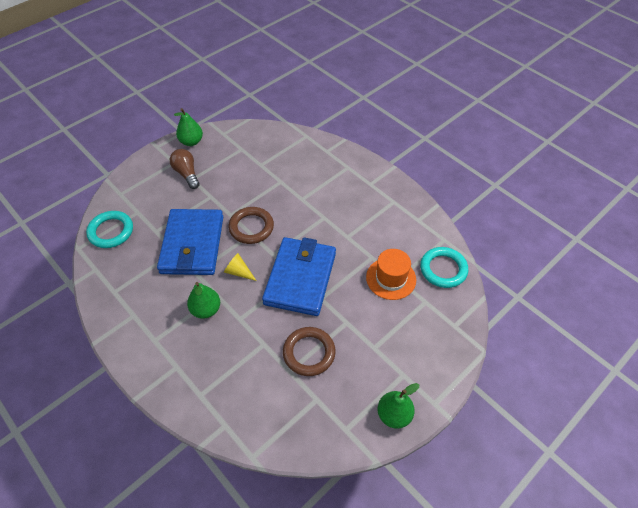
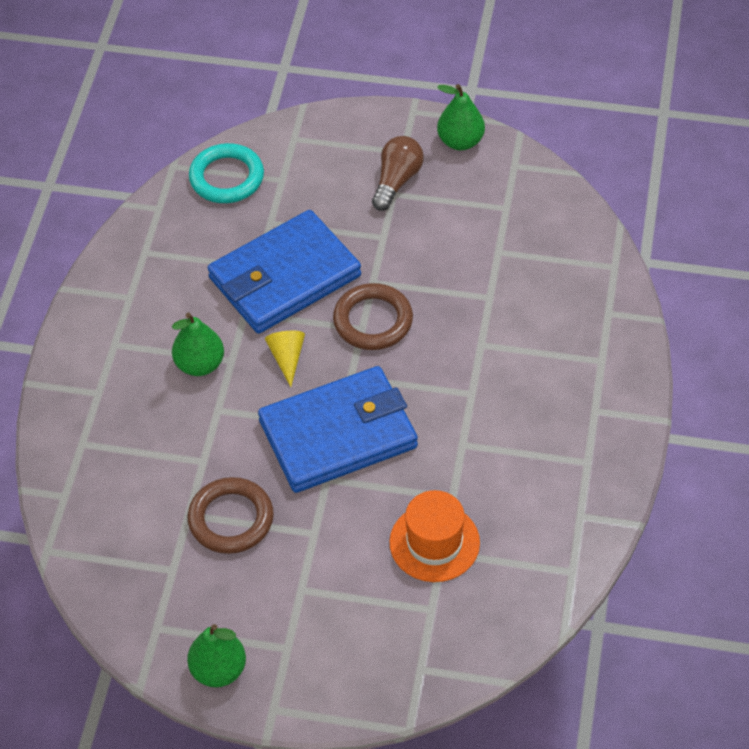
camera: 55 degrees right, 0 degrees up
turquoise ring [420,247,468,288] -> none

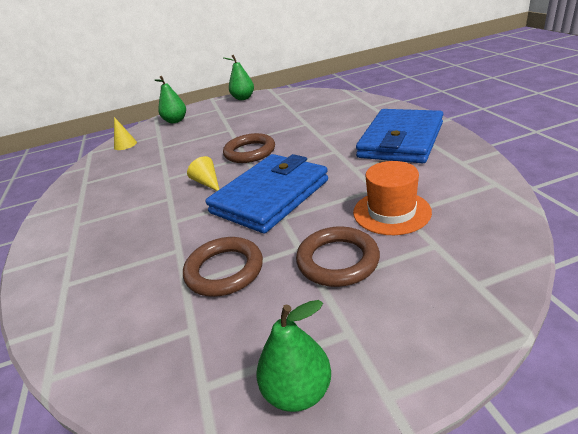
camera: 25 degrees left, 20 degrees down
green pear [172,313,224,376] -> green pear moved to [155,76,186,123]
turquoise ring [189,143,264,203] -> yellow cone [114,117,137,150]
blue wallet [208,210,361,334] -> blue wallet moved to [356,109,443,163]
brown light bulb [372,136,424,211] -> none
none -> brown ring [296,227,380,287]

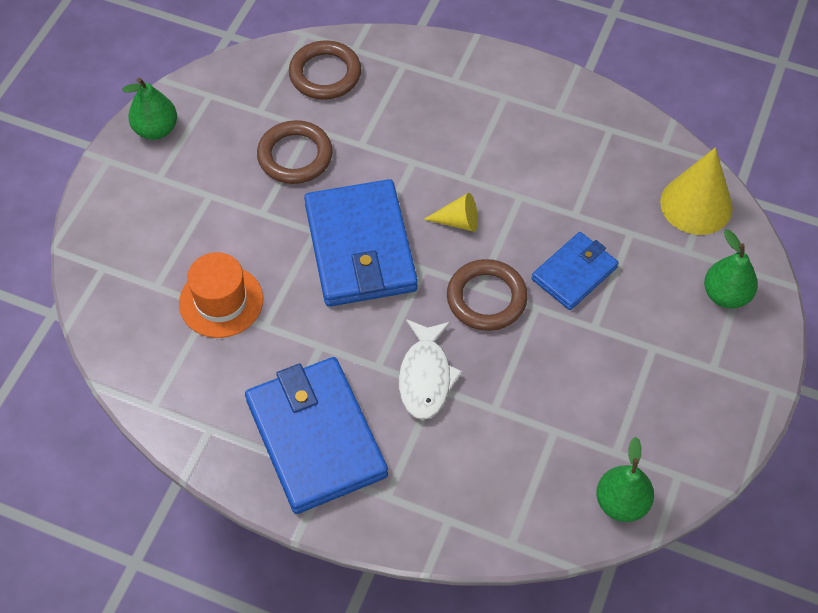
camera: 125 degrees right, 25 degrees up
yellow cone [114,117,137,150] -> yellow cone [660,147,733,235], size x1.86
green pear [224,55,254,100] -> green pear moved to [596,437,654,522]
brown ring [296,227,380,287] -> brown ring moved to [289,40,361,100]
none -> white fish [399,319,462,420]
none -> blue wallet [532,232,618,310]

